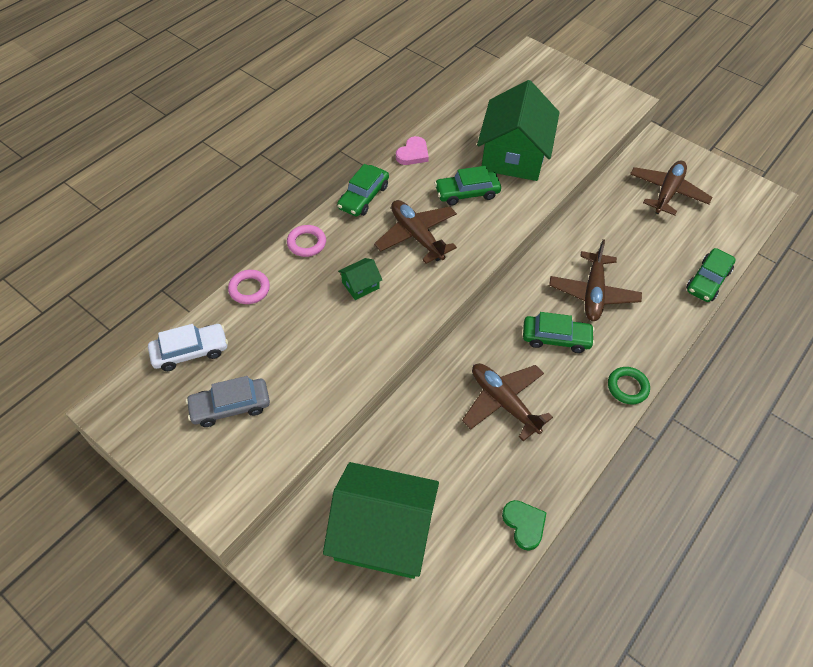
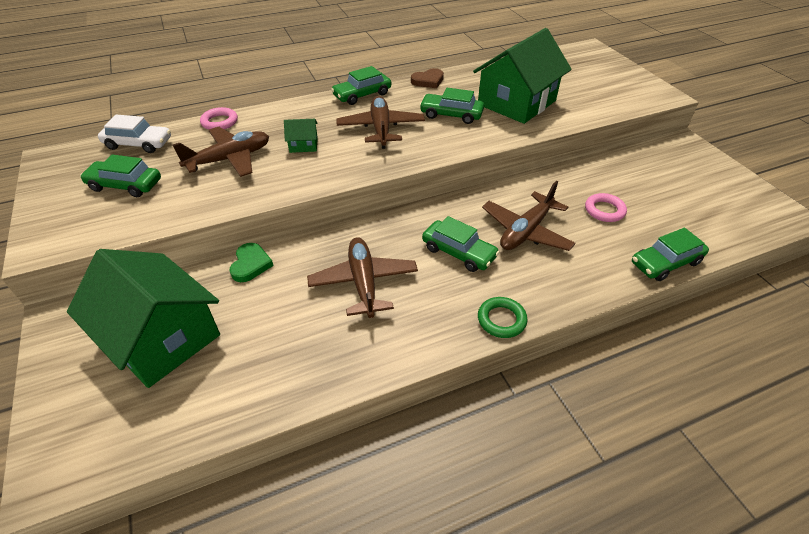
camera: 30 degrees right, 10 degrees down
grey car [186,376,270,427] -> green car [80,154,161,197]
pink ring [287,225,326,257] -> pink ring moved to [585,193,627,222]
pink heart [396,136,429,165] -> brown heart [411,68,444,88]
green heart [502,500,547,551] -> green heart moved to [229,243,273,282]
brown plane [630,161,712,216] -> brown plane moved to [173,127,269,177]

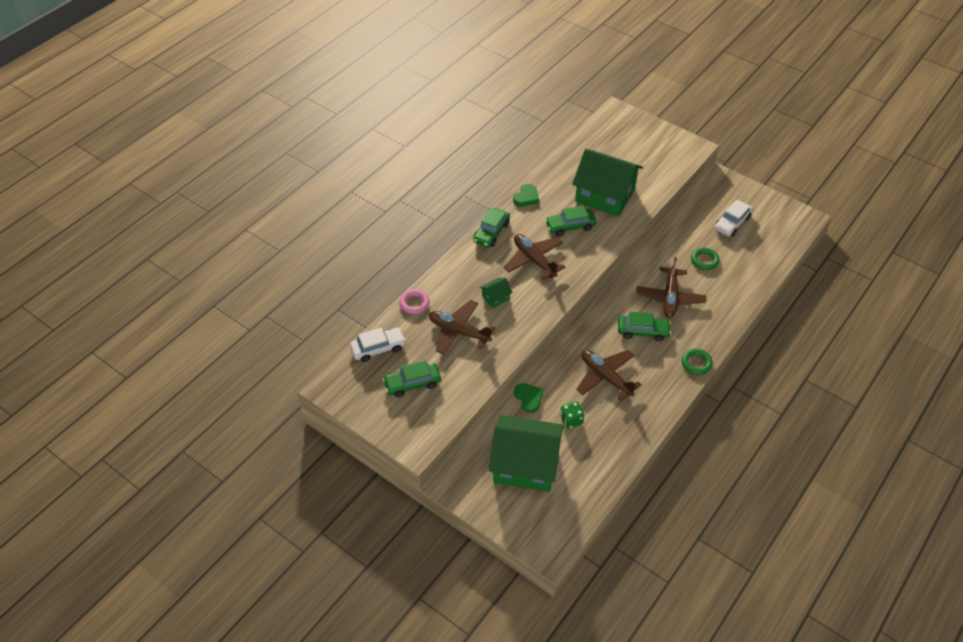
camera: 30 degrees left, 5 degrees up
brown plane [173,127,269,177] -> brown plane turned 90 degrees counterclockwise [429,300,495,355]
brown heart [411,68,444,88] -> green heart [513,184,539,207]
green house [473,28,572,124] -> green house turned 75 degrees counterclockwise [572,149,643,217]
pink ring [585,193,627,222] -> green ring [691,248,720,270]
green car [632,228,709,281] -> none
none -> green dice [560,401,584,429]
none -> white car [714,199,753,236]

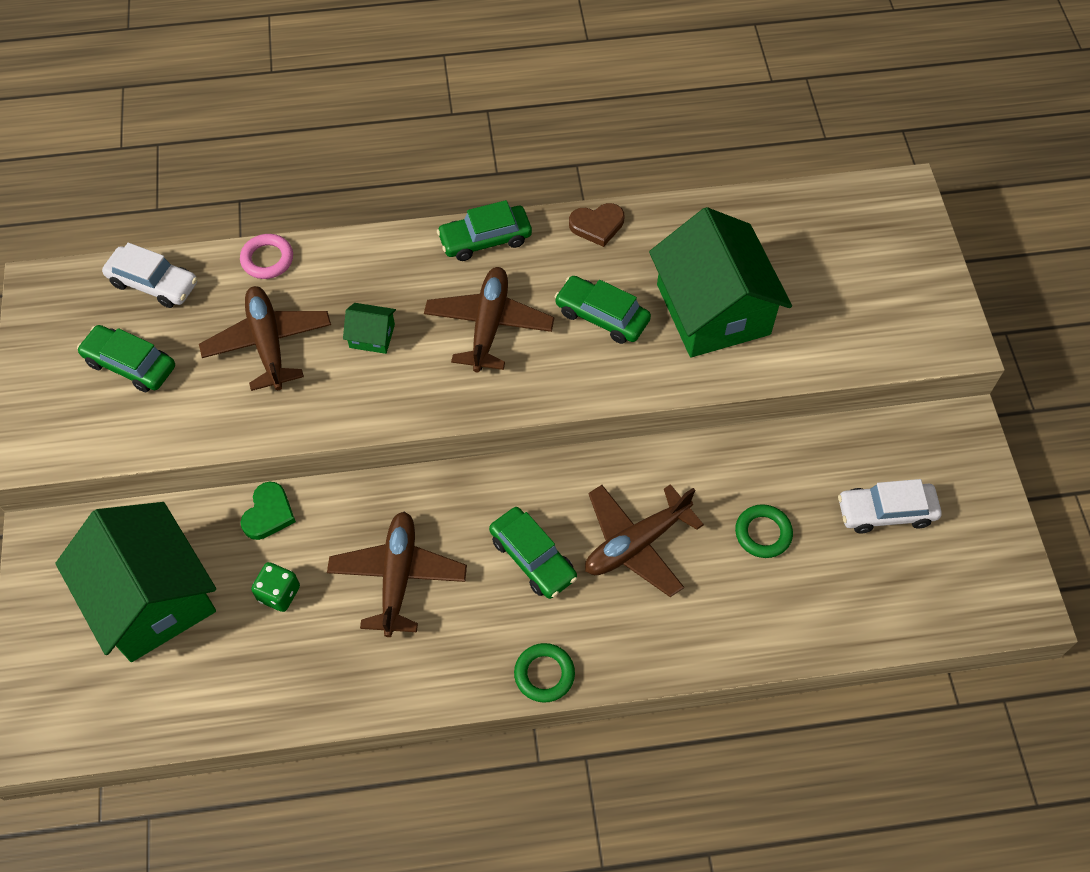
camera: 45 degrees right, 10 degrees up
green heart [513,184,539,207] -> brown heart [569,203,624,247]

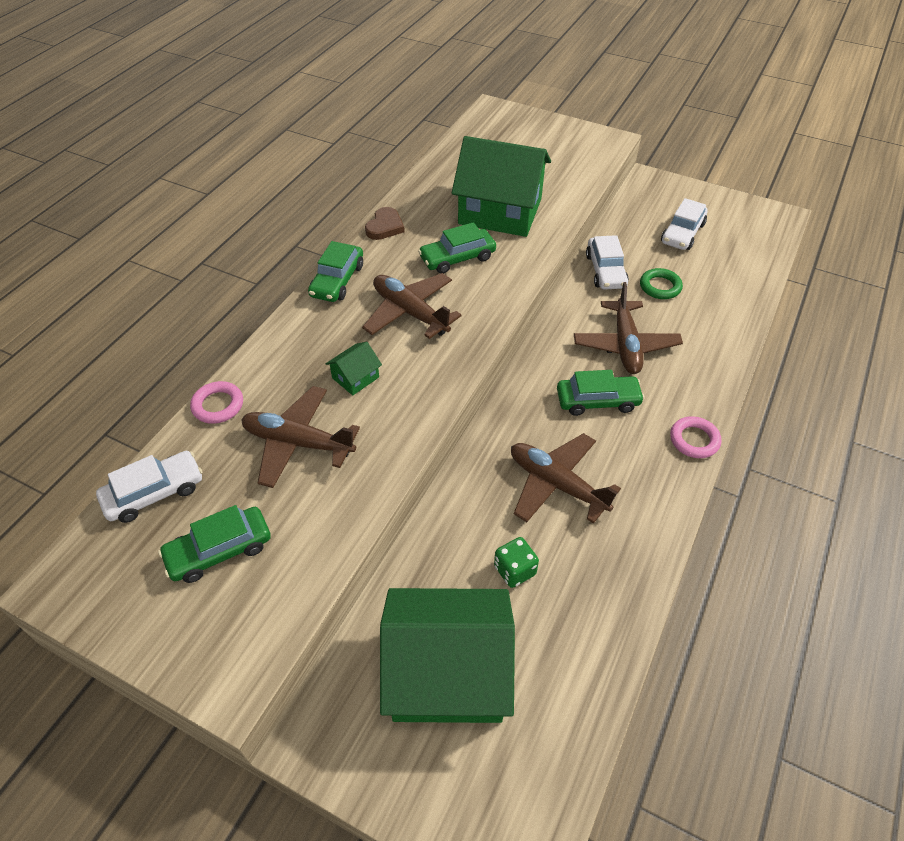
camera: 55 degrees left, 10 degrees down
green heart [240,482,296,540] -> none
green ring [514,643,575,703] -> pink ring [670,416,721,458]
none -> white car [586,235,629,290]

